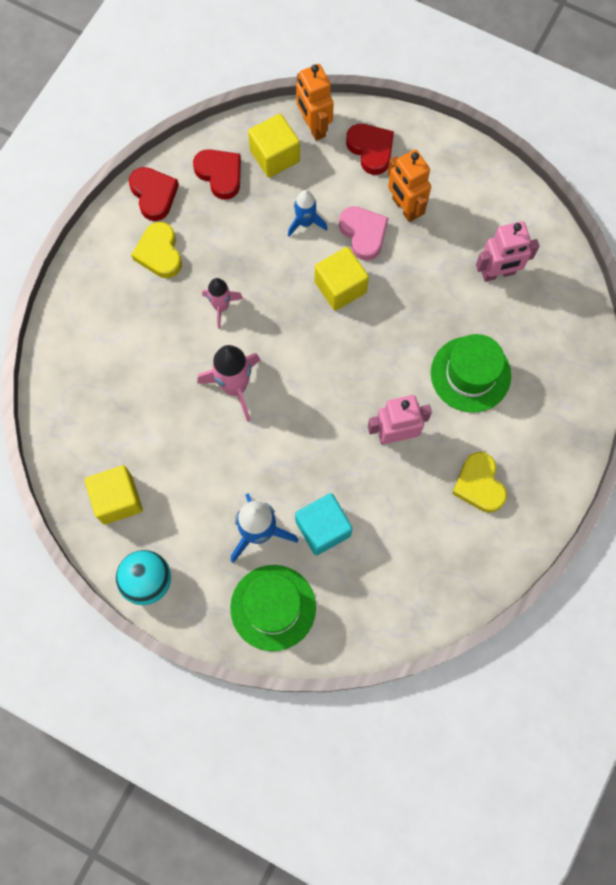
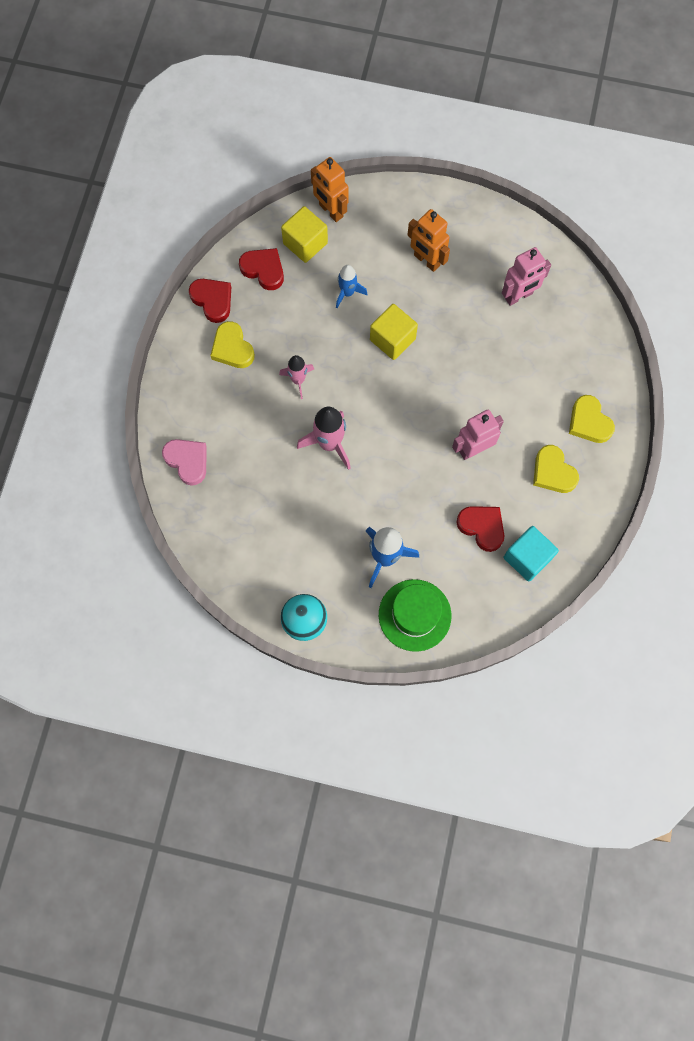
camera: 15 degrees left, 0 degrees up
yellow cube [85,465,143,525] -> none
turquoise cube [295,493,353,556] -> turquoise cube moved to [504,526,559,582]
pink heart [339,206,388,261] -> pink heart moved to [162,439,207,486]
red heart [346,124,394,175] -> red heart moved to [457,506,504,552]
green hat [431,334,511,413] -> none
none -> yellow heart [569,395,615,443]

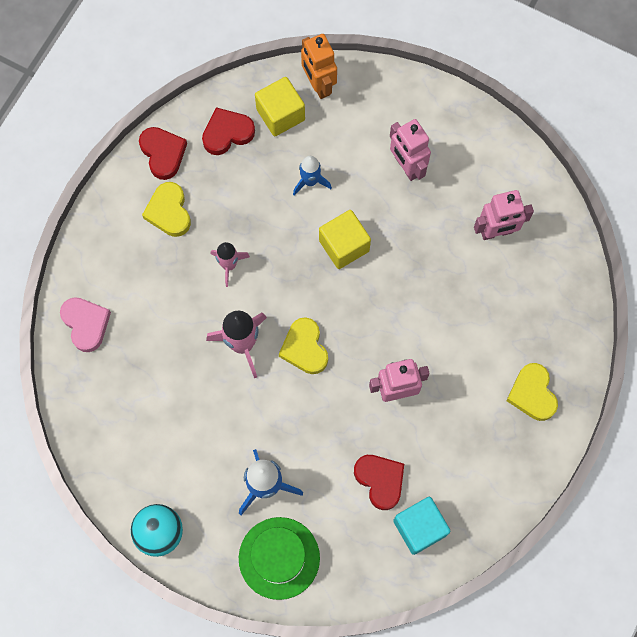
camera: 15 degrees right, 0 degrees up
red heart [239,248,284,290] -> red heart turned 75 degrees counterclockwise [202,107,255,155]
orange robot [408,209,450,272] -> pink robot [390,119,431,181]
yellow heart [533,445,579,493] -> yellow heart moved to [279,317,328,374]

